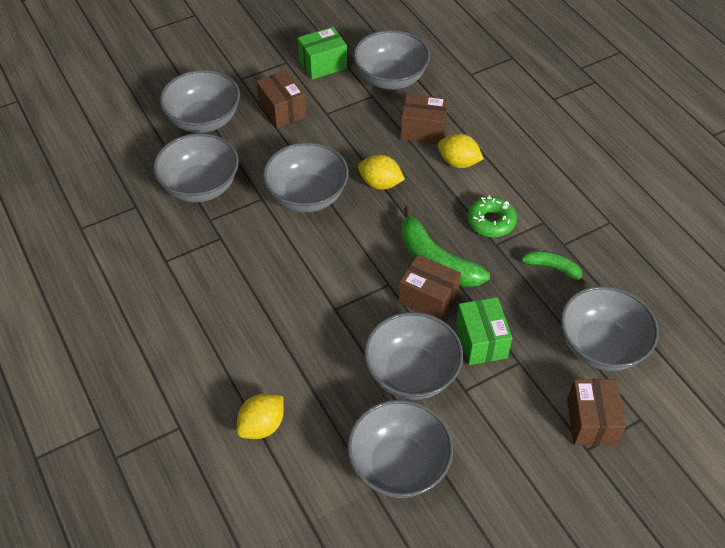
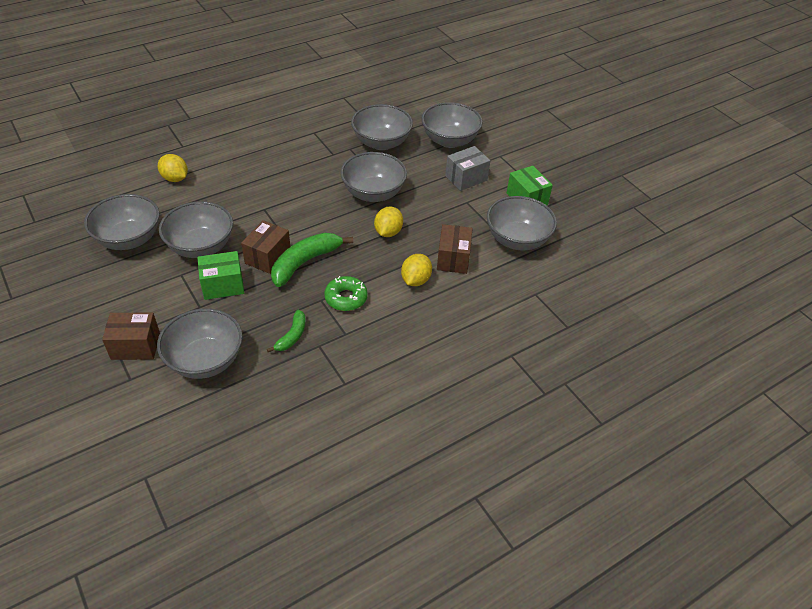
camera: 85 degrees right, 5 degrees down
brown box [256,70,306,129] -> grey box [445,146,490,191]

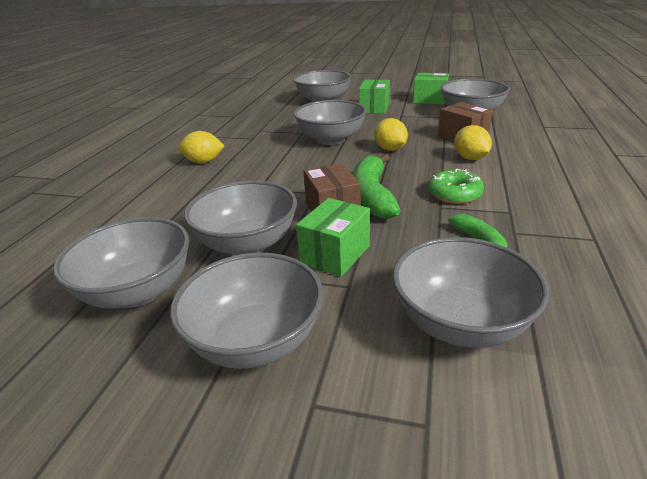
camera: 40 degrees left, 15 degrees down
brown box [102,313,160,360] -> none
yellow lemon [158,154,188,182] -> yellow lemon moved to [178,131,225,163]
grey bowl [351,104,413,150] -> grey bowl moved to [170,252,323,369]
grey box [445,146,490,191] -> green box [359,79,390,114]

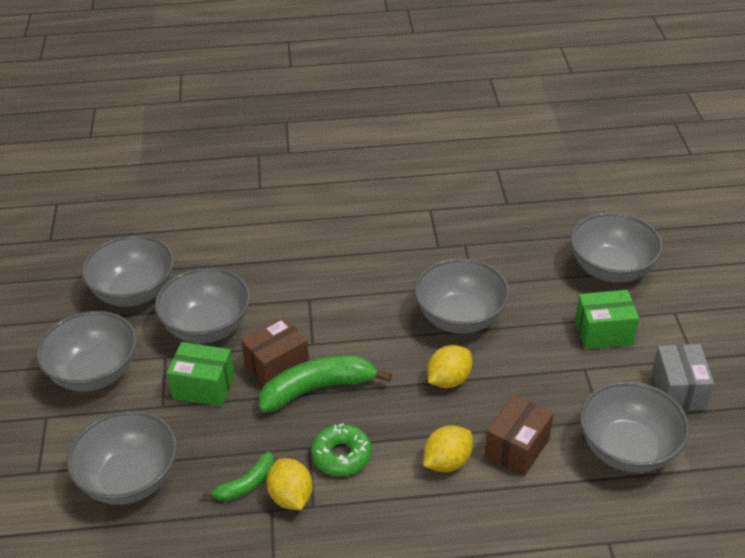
camera: 70 degrees right, 10 degrees up
yellow lemon [178,131,225,163] -> yellow lemon moved to [267,458,313,510]
green box [413,73,449,105] -> grey box [652,344,714,411]

